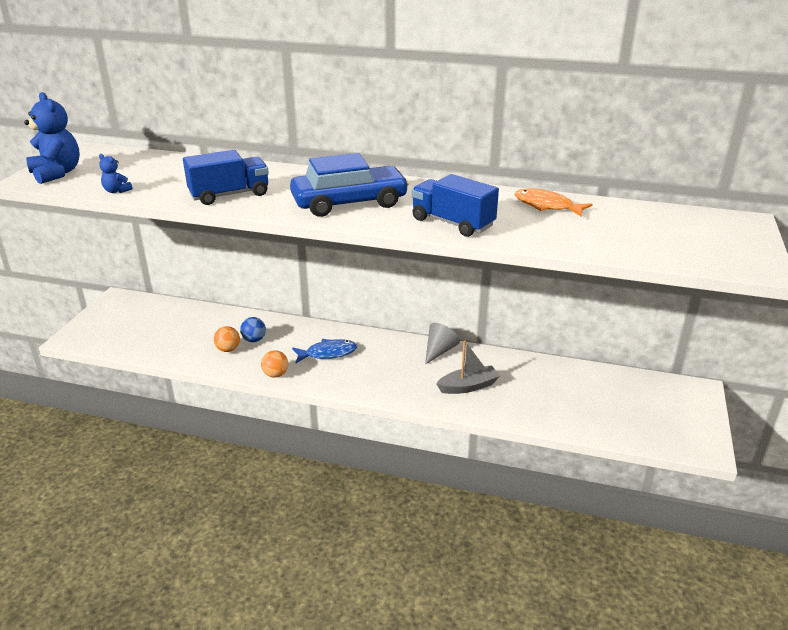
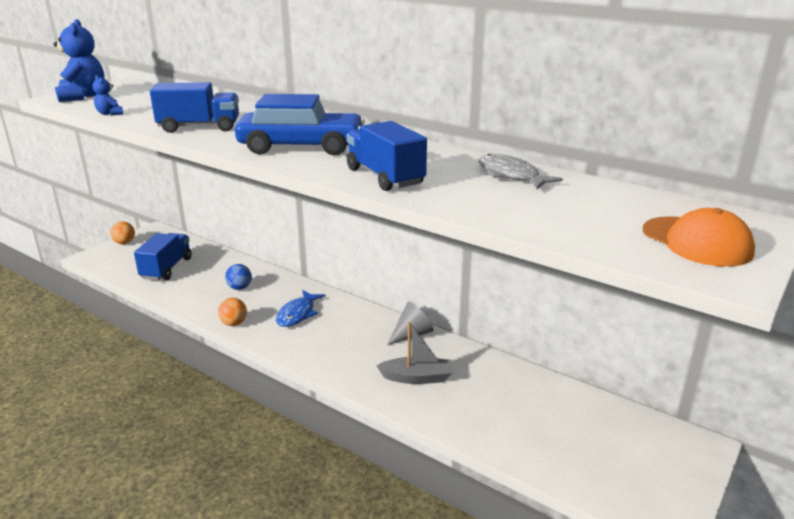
camera: 20 degrees right, 5 degrees down
orange ball [214,326,240,352] -> orange ball moved to [110,221,135,244]
blue fish [292,339,357,363] -> blue fish turned 105 degrees clockwise [276,290,326,327]
orange fish [514,188,593,217] -> grey fish [478,154,563,189]
none -> blue truck [134,233,192,281]
none -> orange cap [643,208,755,267]

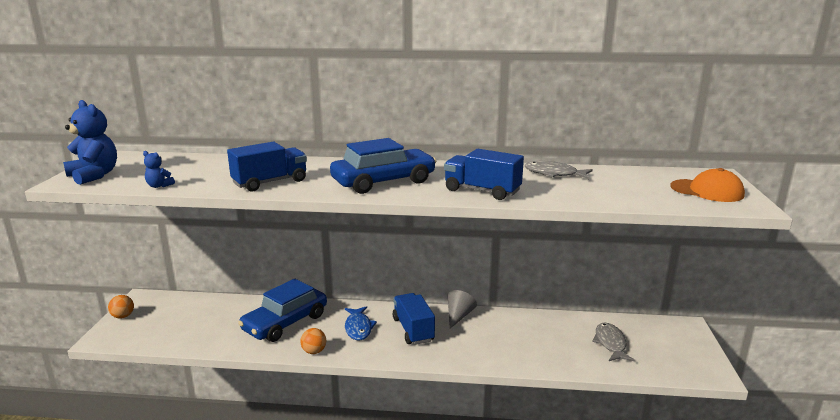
camera: 30 degrees left, 5 degrees down
blue truck [134,233,192,281] -> blue truck moved to [393,293,435,345]
blue ball [225,264,252,290] -> blue car [238,279,327,342]
grey boat [377,322,452,384] -> none
none -> grey fish [592,322,635,361]

